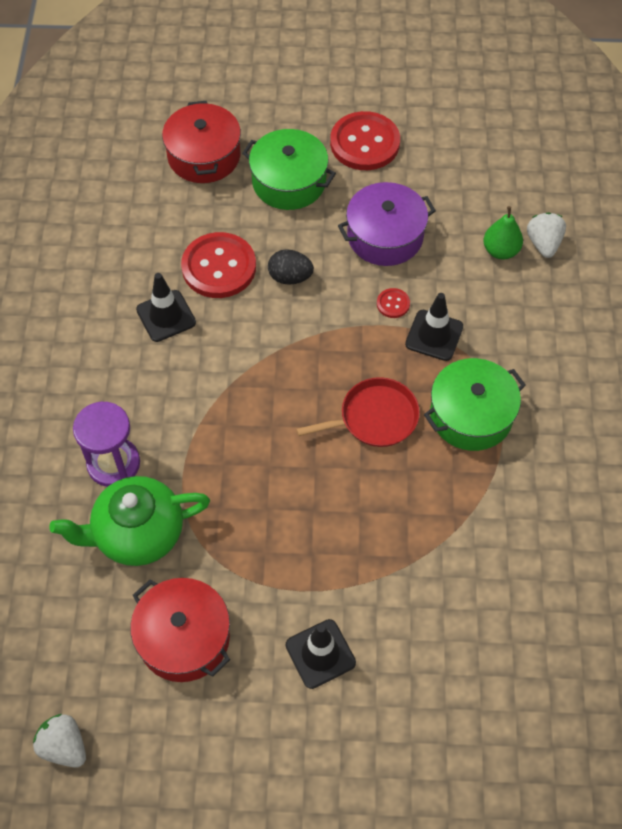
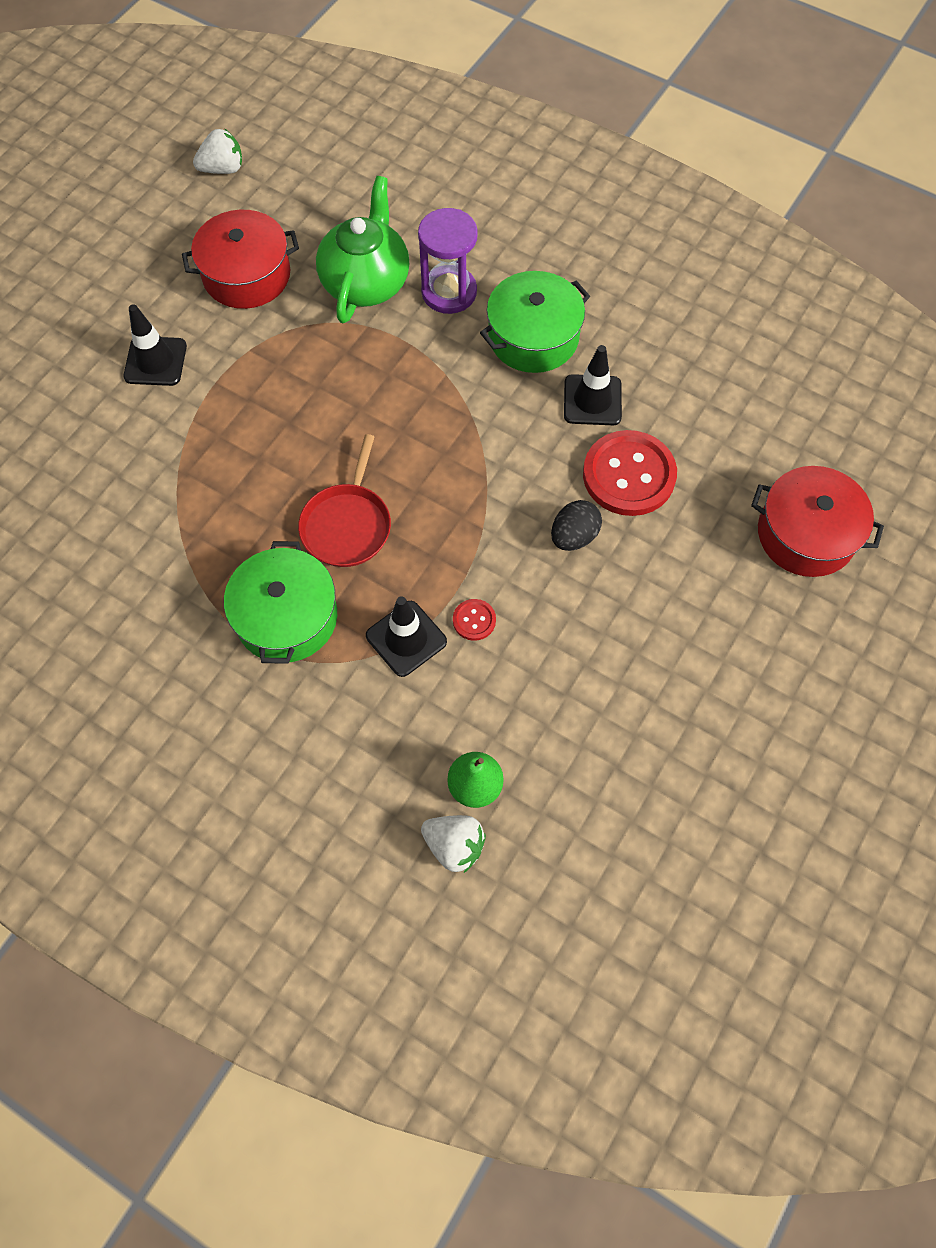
camera: 120 degrees right, 5 degrees up
green pot [242,129,336,210] -> green pot moved to [480,271,590,373]
red button [330,111,400,170] -> none
purple pot [338,182,436,266] -> none

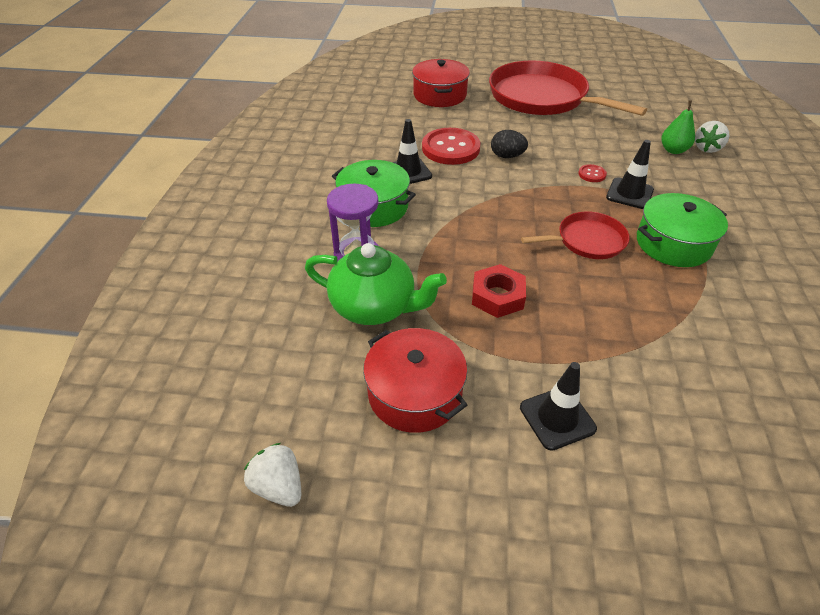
camera: 115 degrees left, 20 degrees down
green teapot [316,176,409,323] -> green teapot turned 150 degrees counterclockwise [305,243,447,325]
white strawberry [421,815,486,873] -> white strawberry turned 150 degrees counterclockwise [695,121,729,153]
none -> red nut [472,264,526,318]
none -> red pan [489,60,647,116]

